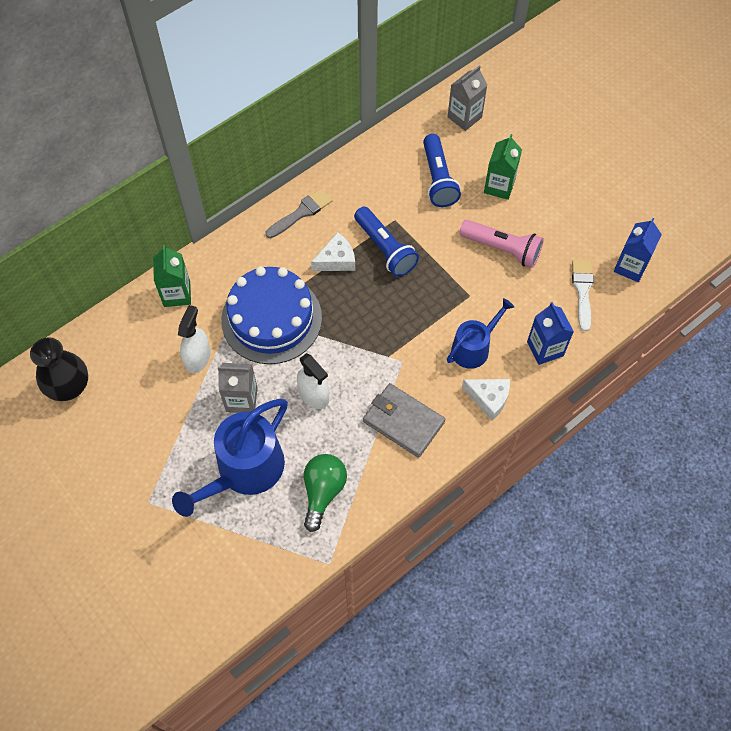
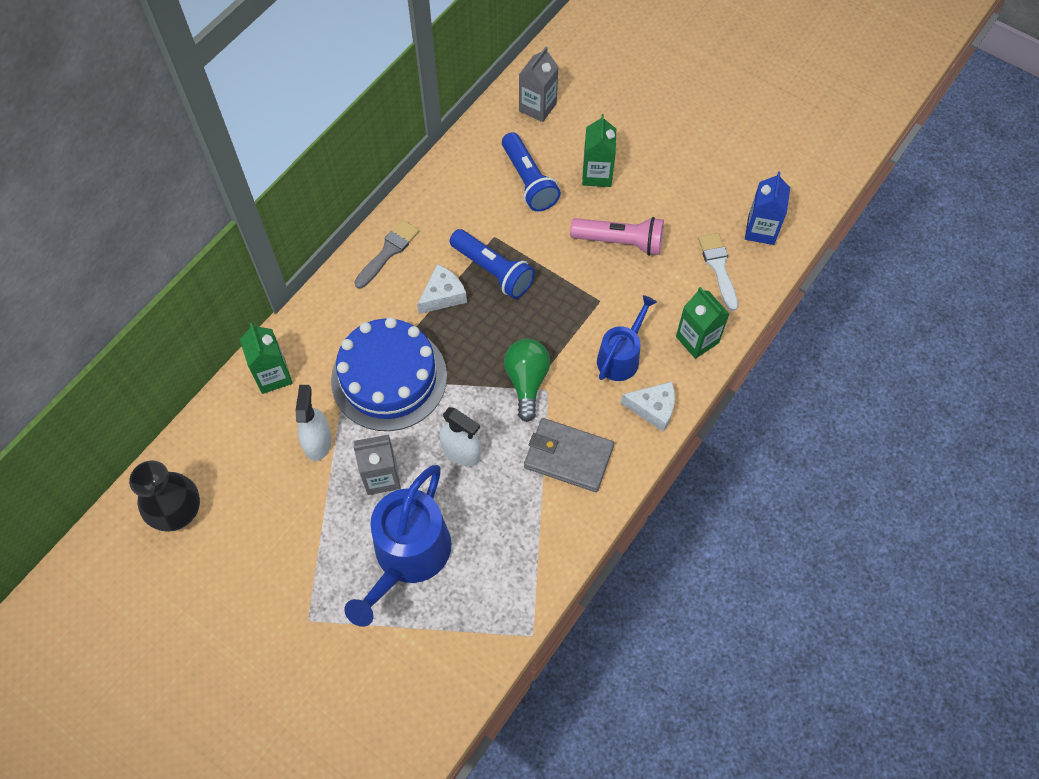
camera: 15 degrees left, 0 degrees up
green light bulb [304,454,347,532] -> green light bulb moved to [504,339,550,422]
blue carton [527,302,574,365] -> green carton [676,287,729,359]

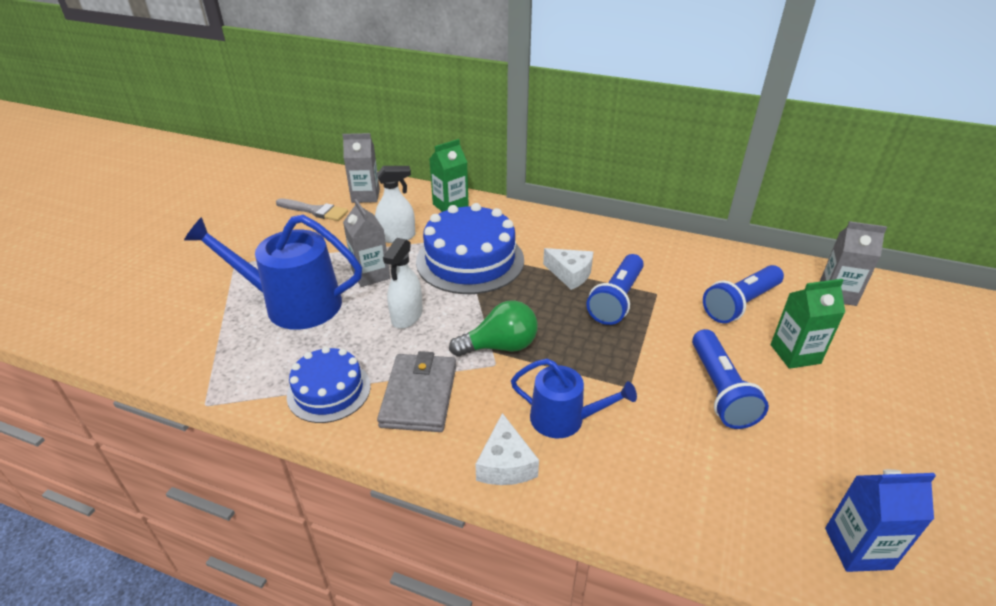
camera: 75 degrees right, 25 degrees down
black vase [129,460,200,532] -> none
grey brush [354,220,419,289] -> grey brush moved to [276,198,348,221]
pink flashlight [570,217,664,256] -> blue flashlight [692,329,769,429]
green carton [676,287,729,359] -> none
white brush [698,233,738,311] -> none
none -> blue cake [287,346,371,423]
none -> grey carton [342,133,380,203]

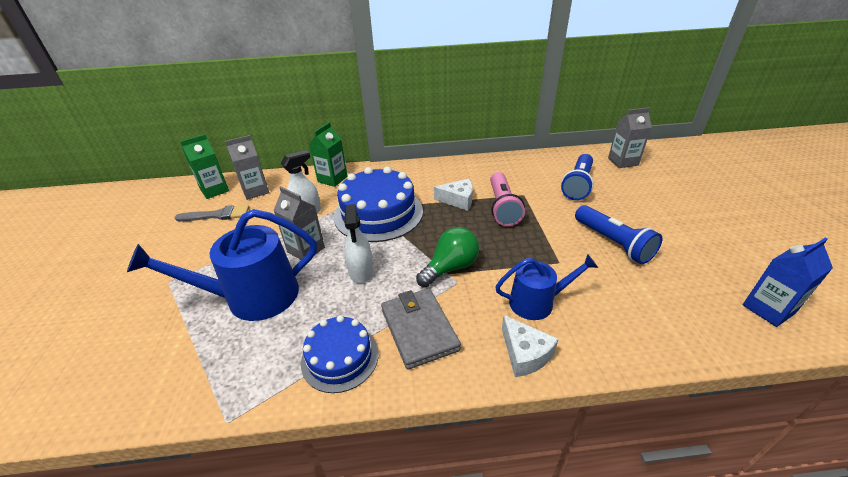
camera: 25 degrees left, 0 degrees up
blue flashlight [587,254,644,325] -> pink flashlight [490,172,525,226]
green carton [771,279,845,369] -> green carton moved to [180,134,229,199]

